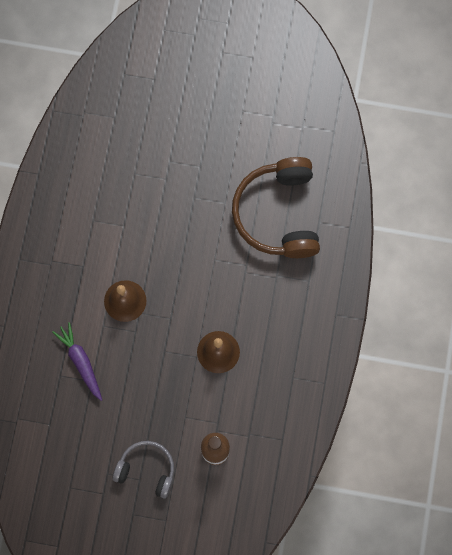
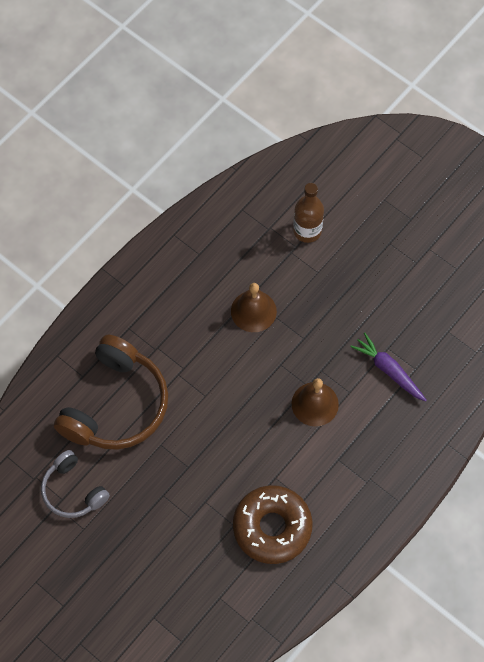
camera: 150 degrees left, 10 degrees down
purple carrot [52,322,102,401] -> purple carrot turned 135 degrees clockwise [350,333,427,402]
grey headphones [113,441,174,499] -> grey headphones moved to [41,450,110,518]
none -> brown donut [233,485,312,564]

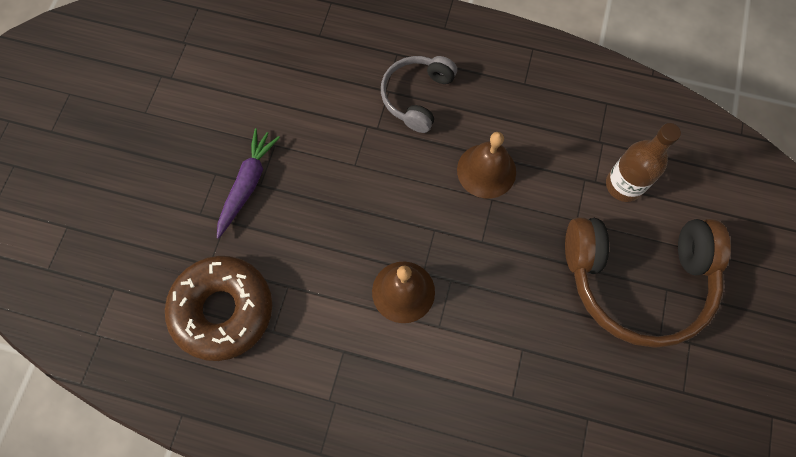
camera: 65 degrees right, 5 degrees up
grey headphones [41,450,110,518] -> grey headphones moved to [381,56,457,133]
brown headphones [54,335,168,450] -> brown headphones moved to [565,217,731,348]
purple carrot [350,333,427,402] -> purple carrot moved to [217,128,280,239]

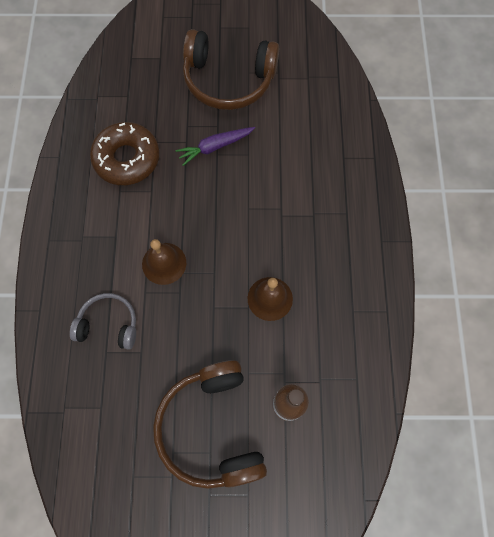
camera: 75 degrees right, 0 degrees up
purple carrot [217,128,280,239] -> purple carrot turned 150 degrees clockwise [175,127,255,166]
grey headphones [381,56,457,133] -> grey headphones moved to [70,293,136,350]
none -> brown headphones [183,29,279,110]

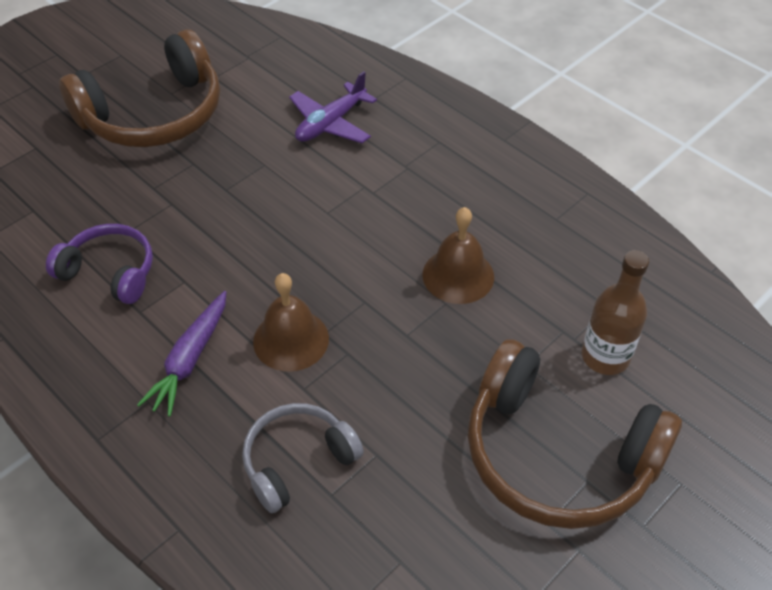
camera: 45 degrees left, 20 degrees down
brown donut [90,122,159,185] -> purple headphones [46,224,153,304]
purple carrot [175,127,255,166] -> purple carrot moved to [137,291,226,417]
none -> purple plane [289,71,377,143]

